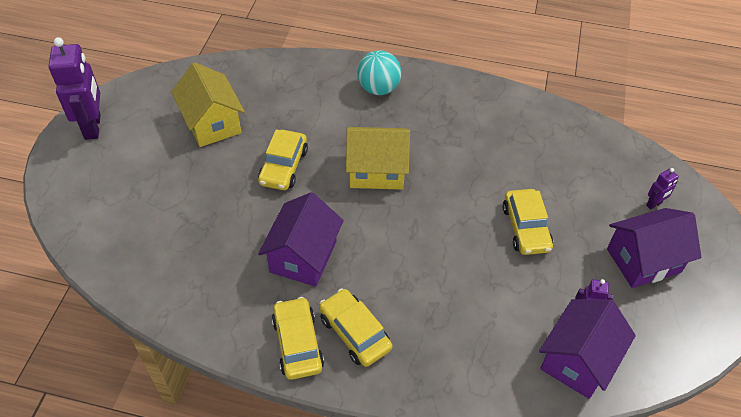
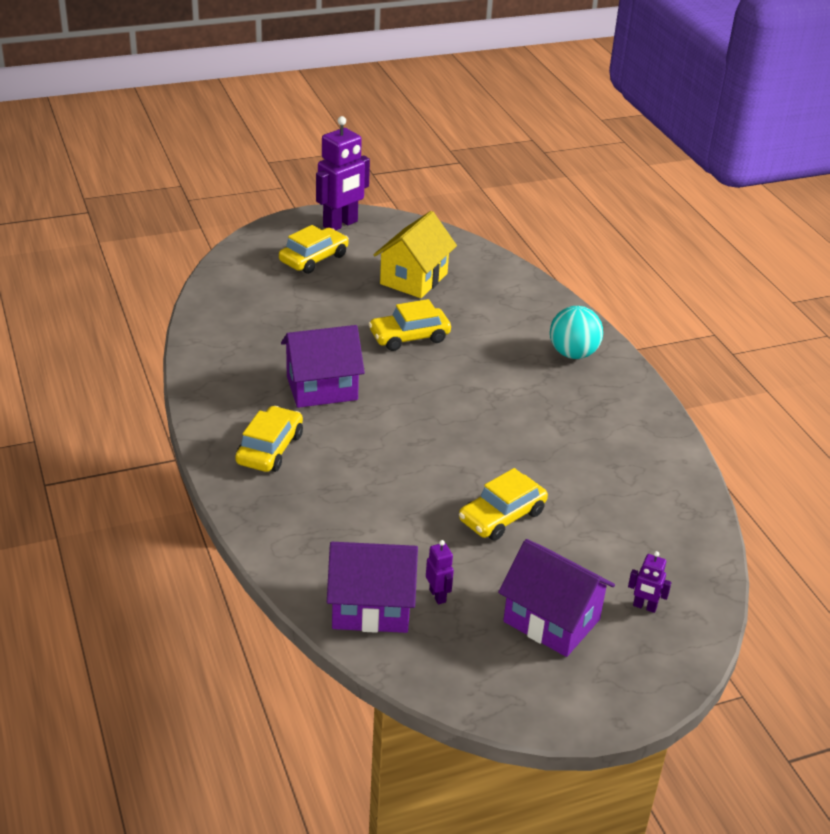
camera: 55 degrees right, 15 degrees down
yellow car [272,297,324,380] -> yellow car moved to [279,225,349,274]
yellow house [346,127,410,190] -> none

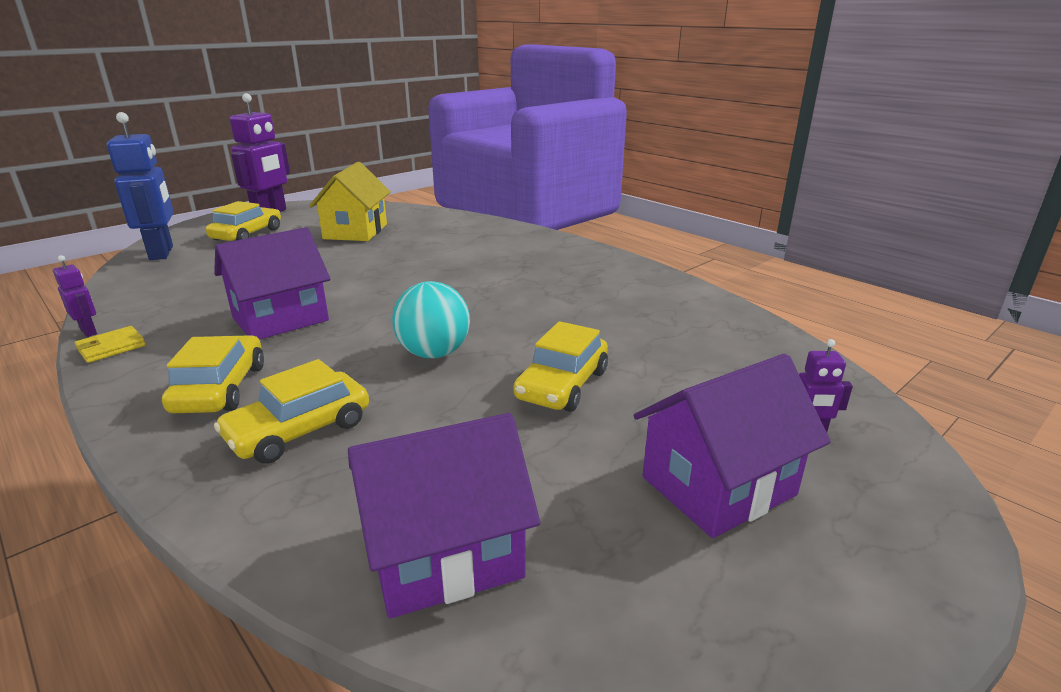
camera: 20 degrees left, 10 degrees down
yellow car [369,299,451,351] -> yellow car moved to [214,359,369,464]
purple robot [426,540,454,604] -> purple robot moved to [53,255,97,337]
purple house [498,539,615,657] -> purple house turned 45 degrees counterclockwise [633,354,831,538]
turquoise ball [550,306,603,359] -> turquoise ball moved to [392,281,470,358]
none -> yellow wallet [75,326,146,363]
none -> blue robot [107,112,174,260]

